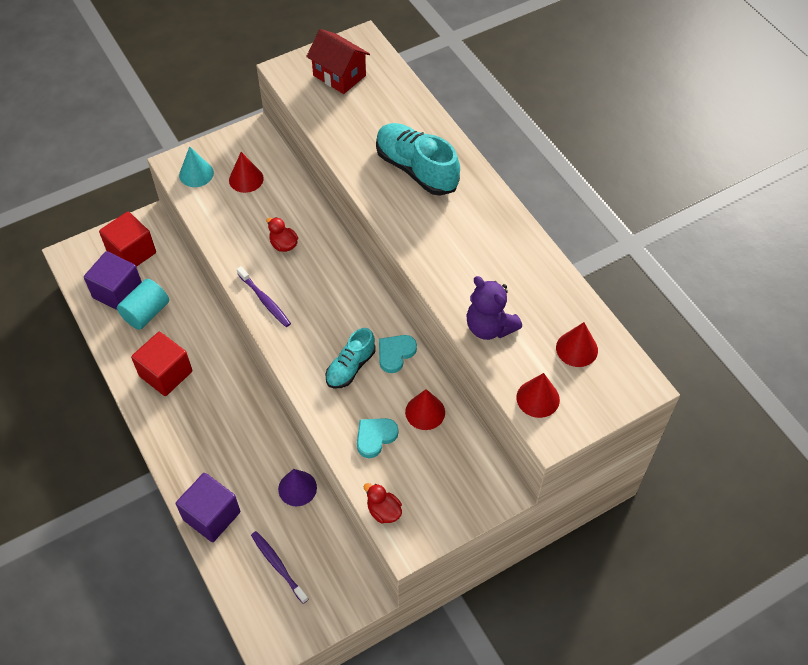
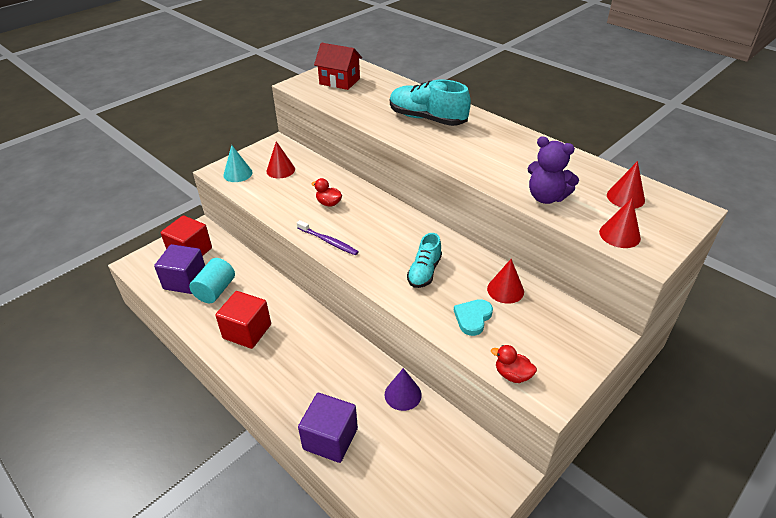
camera: 15 degrees left, 15 degrees down
purple toothbrush [251,531,309,604] -> none
turquoise heart [379,335,417,373] -> none

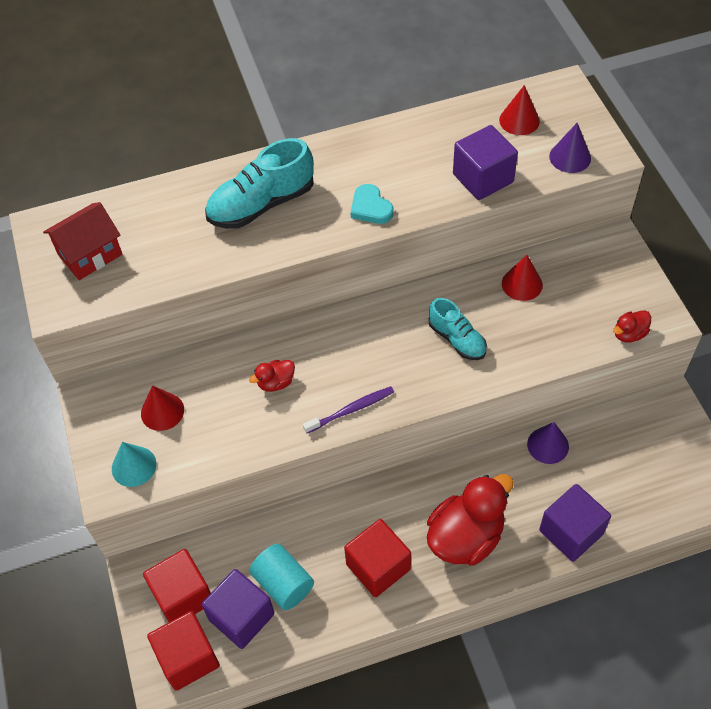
camera: 60 degrees left, 15 degrees up
turquoise heart [454,299,493,336] -> turquoise heart moved to [351,184,393,224]
purple teddy bear [528,136,579,204] -> purple cube [453,125,518,200]
red cone [599,198,641,248] -> purple cone [549,123,591,173]
none -> red cube [147,611,220,691]
none -> red duck [427,474,514,566]

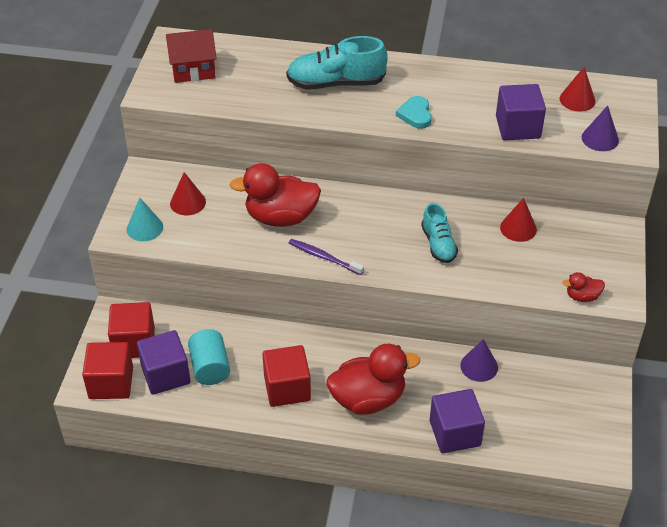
camera: 25 degrees right, 10 degrees down
red duck [249,360,295,392] -> red duck [230,163,321,227], size x2.17
purple toothbrush [303,386,394,434] -> purple toothbrush turned 150 degrees counterclockwise [289,239,364,275]

